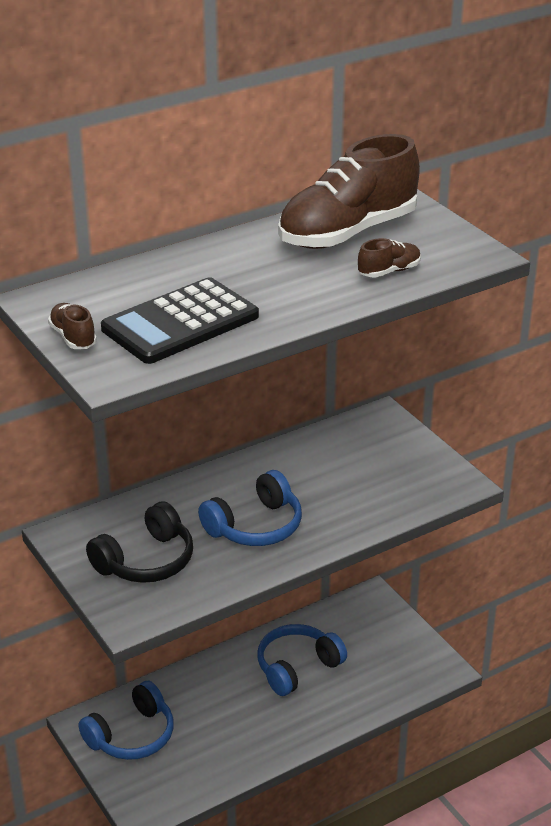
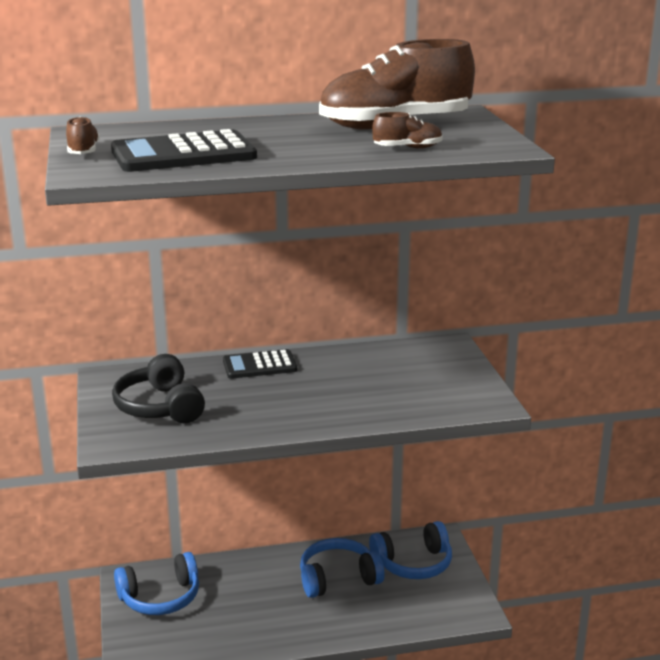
camera: 20 degrees right, 10 degrees down
black headphones [86,501,193,583] -> black headphones turned 90 degrees clockwise [112,354,205,423]
blue headphones [198,470,302,546] -> blue headphones moved to [369,521,452,579]
none -> black calculator [223,349,297,379]

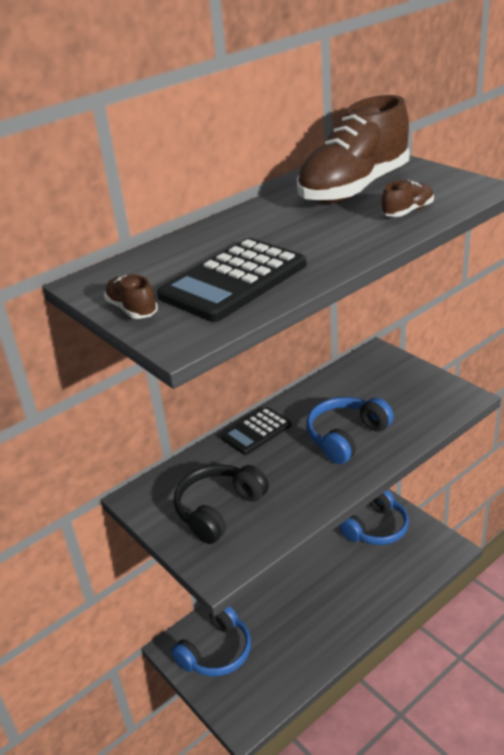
camera: 25 degrees left, 10 degrees up
black headphones [112,354,205,423] -> black headphones turned 90 degrees clockwise [174,464,269,544]
blue headphones [300,538,385,598] -> blue headphones moved to [306,397,394,464]

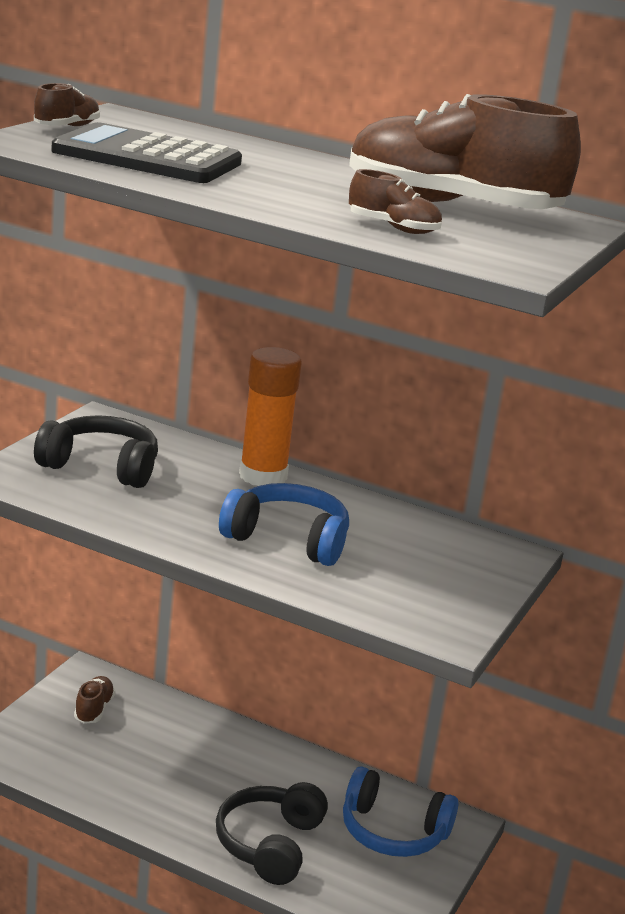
camera: 60 degrees right, 10 degrees down
blue headphones [171,606,251,676] -> brown shoe [74,676,115,724]
black calculator [221,407,291,455] -> orange glue stick [239,347,302,486]
none -> black headphones [216,782,328,885]

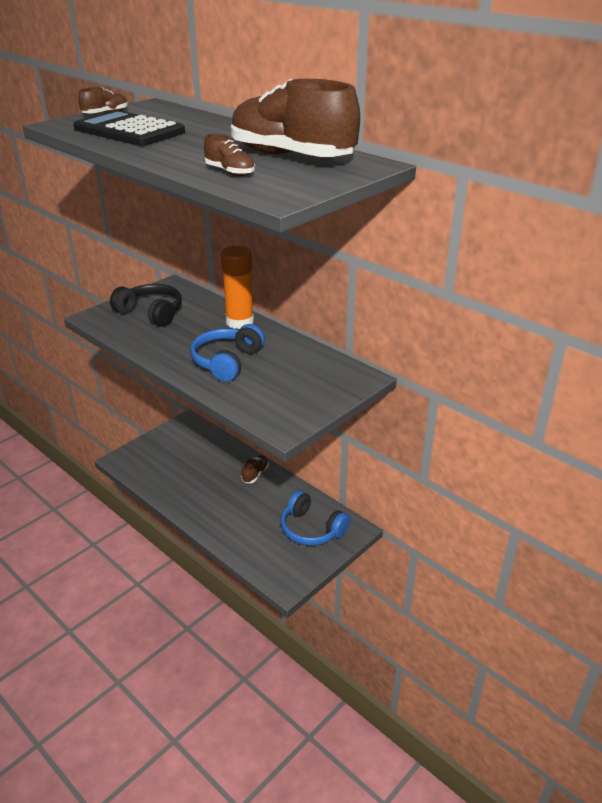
camera: 20 degrees right, 10 degrees up
brown shoe [74,676,115,724] -> brown shoe moved to [241,455,269,483]
black headphones [216,782,328,885] -> none
blue headphones [219,483,349,566] -> blue headphones turned 105 degrees counterclockwise [190,324,265,382]

